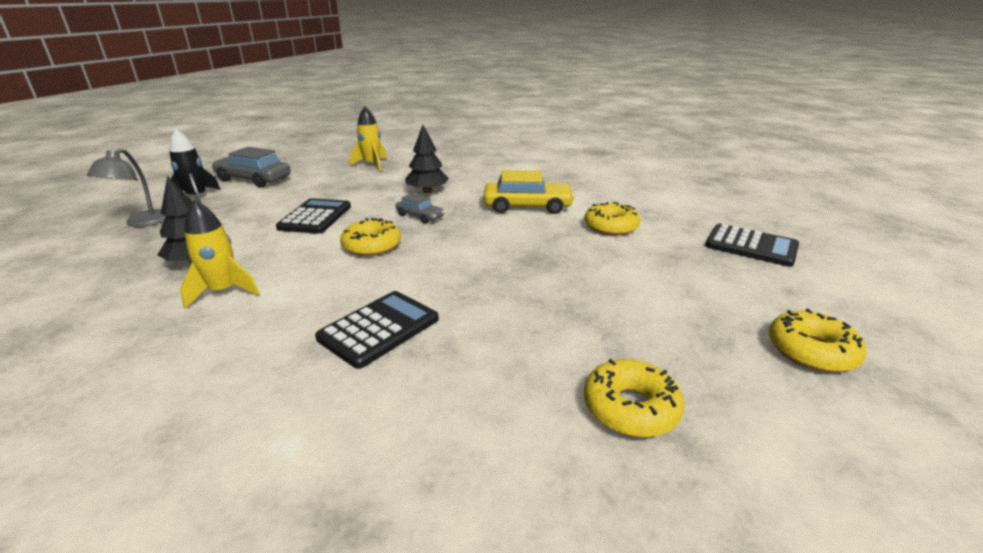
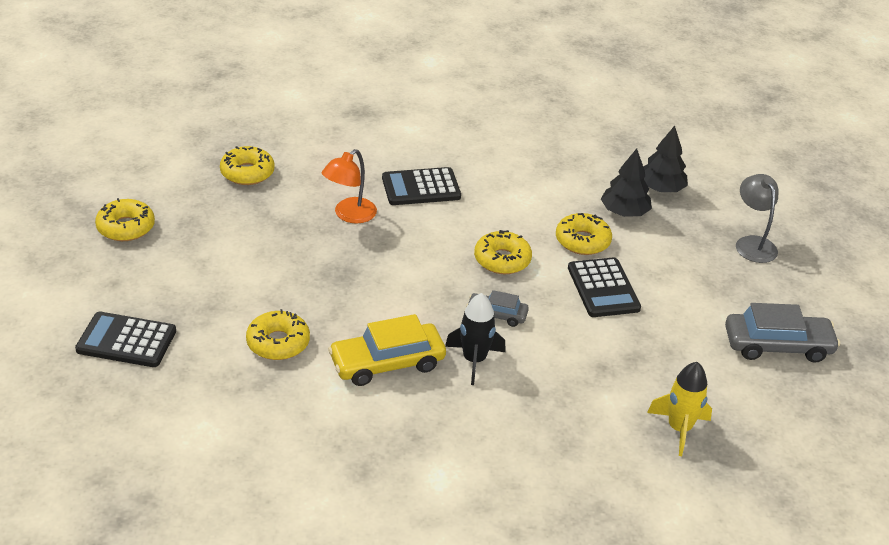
camera: 155 degrees right, 10 degrees up
black rocket [169,129,221,203] -> black rocket moved to [445,293,506,385]
yellow rocket [180,200,259,309] -> none
black calculator [315,291,439,369] -> black calculator turned 60 degrees clockwise [382,167,461,205]
black tree [405,125,449,193] -> black tree moved to [643,126,688,192]
none -> orange lamp [322,149,377,224]
none -> yellow donut [556,213,612,255]

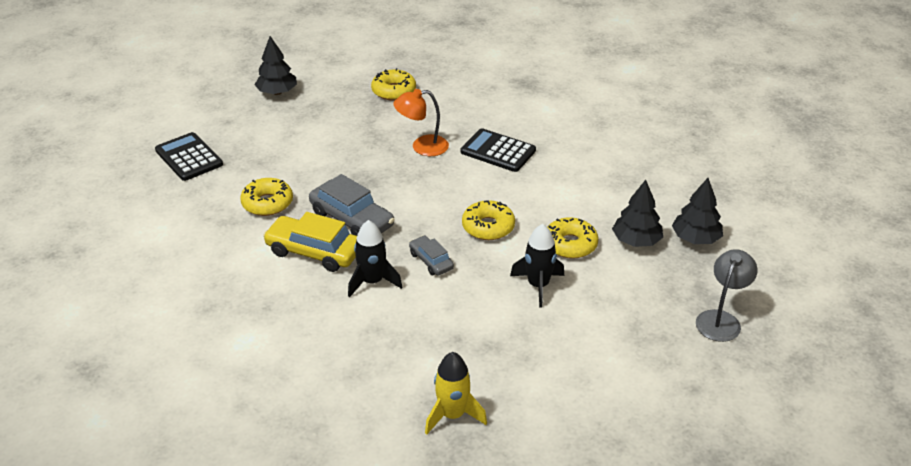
camera: 45 degrees right, 0 degrees up
yellow donut [95,198,155,241] -> black tree [255,36,297,95]
black calculator [568,258,641,317] -> black rocket [510,224,564,308]
grey car [725,303,840,363] -> grey car moved to [309,174,395,236]

